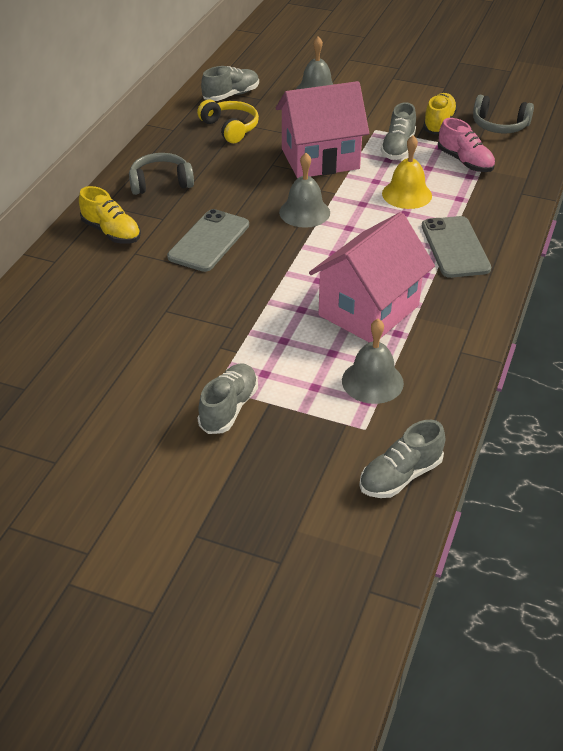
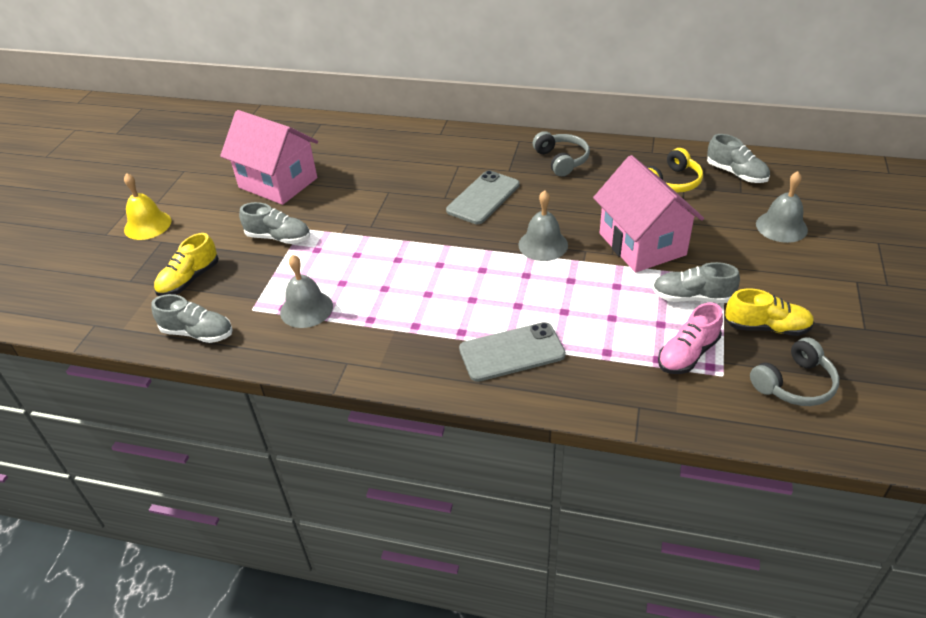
camera: 85 degrees right, 0 degrees up
yellow shoe [79,186,141,244] -> yellow shoe moved to [154,233,219,296]
grey phone [167,209,249,272] -> grey phone turned 75 degrees counterclockwise [446,170,520,224]
pink house [309,212,435,342] -> pink house moved to [220,110,318,205]
grey shoe [359,420,445,498] -> grey shoe turned 150 degrees clockwise [151,294,233,343]
yellow bell [382,135,432,209] -> yellow bell moved to [124,173,171,240]
grey headphones [473,95,534,133] -> grey headphones turned 135 degrees counterclockwise [750,337,839,406]

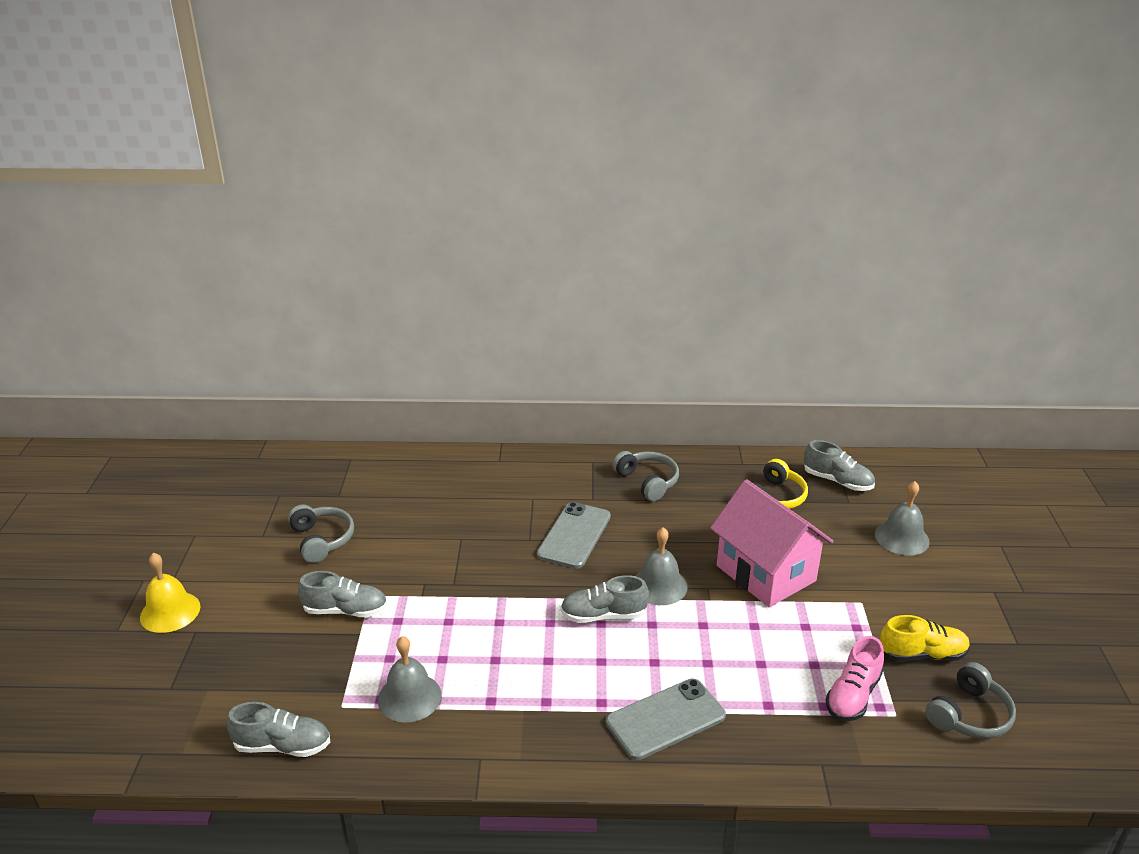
camera: 15 degrees left, 10 degrees down
yellow shoe [154,233,219,296] -> none
pink house [220,110,318,205] -> grey headphones [288,504,354,563]
grey shoe [652,262,740,303] -> grey shoe moved to [561,575,649,623]

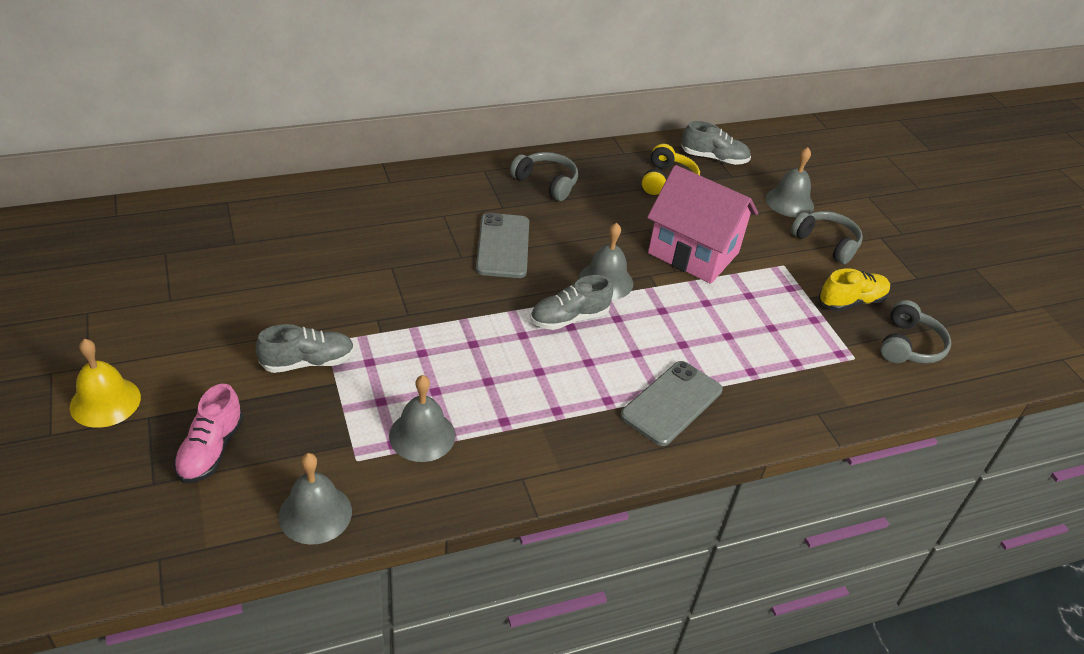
camera: 25 degrees left, 10 degrees up
grey shoe [227,702,330,757] -> grey bell [279,453,352,545]
grey headphones [288,504,354,563] -> grey headphones moved to [791,211,863,264]
pink shoe [826,636,884,721] -> pink shoe moved to [174,384,244,483]

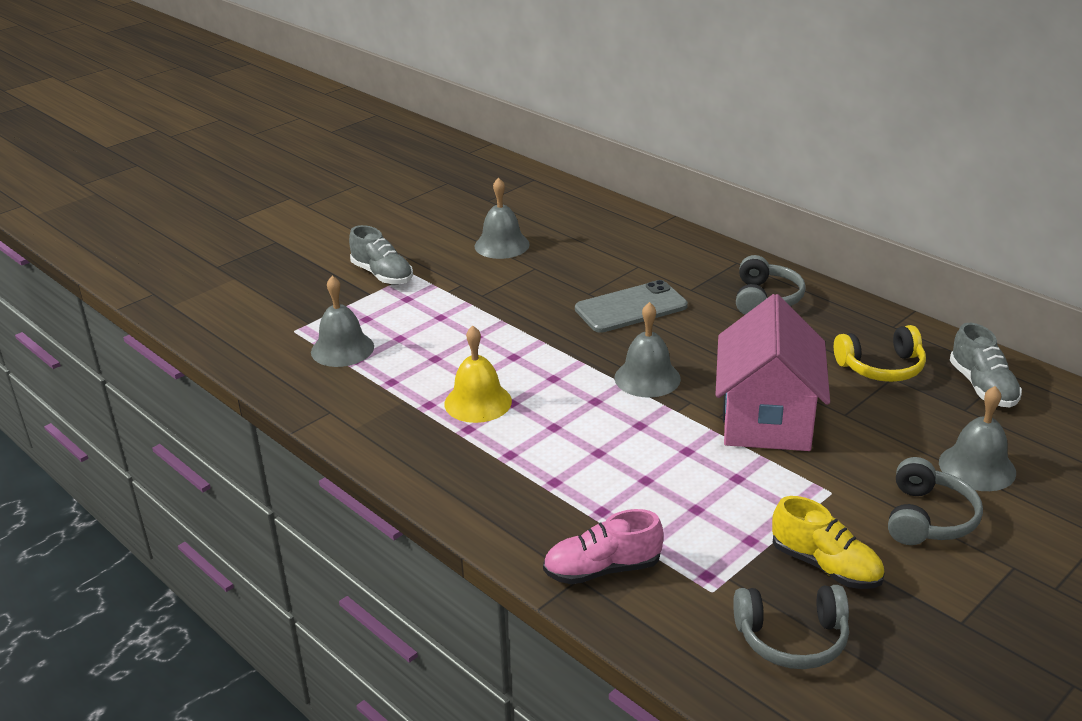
camera: 70 degrees right, 10 degrees down
yellow bell [70,339,141,428] -> yellow bell moved to [444,326,512,423]
pink shoe [174,384,244,483] -> pink shoe moved to [543,509,664,584]
grey bell [279,453,352,545] -> grey bell moved to [474,177,530,259]
grey shoe [530,275,613,330] -> none
grey phone [620,361,723,446] -> none

